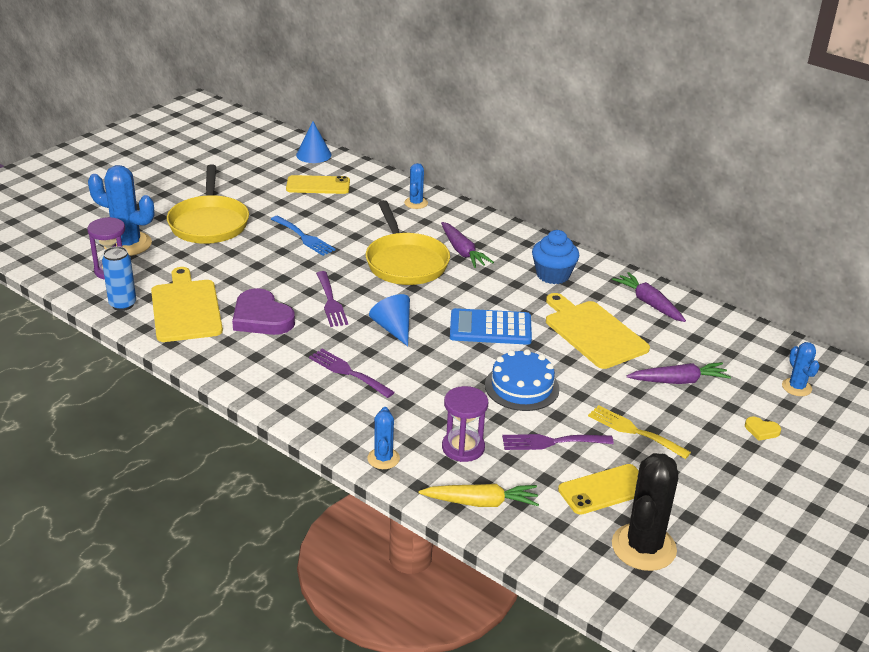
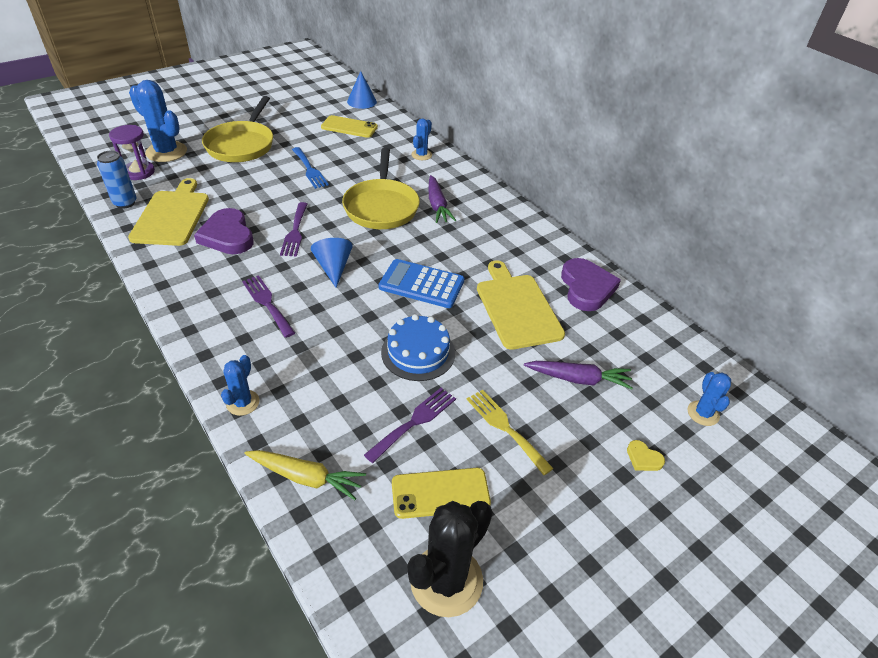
camera: 15 degrees right, 10 degrees up
purple hourglass [442,386,488,462] -> none
purple fork [502,434,614,450] -> purple fork turned 120 degrees clockwise [364,387,456,463]
blue cupcake [532,230,579,284] -> none
purple carrot [612,272,686,322] -> purple heart [561,258,621,311]

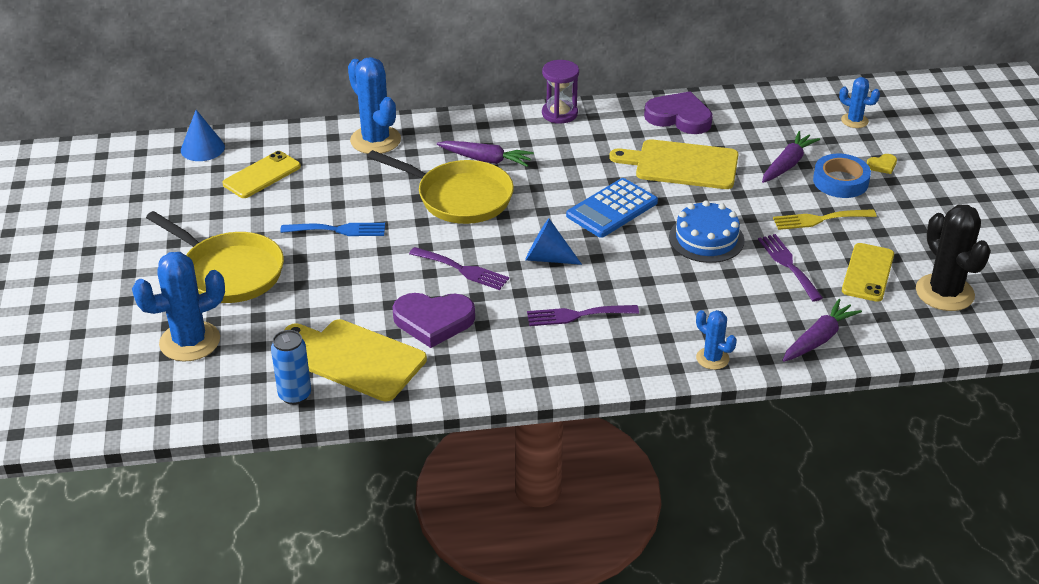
camera: 60 degrees left, 5 degrees down
purple hourglass [109,125,155,180] -> purple hourglass moved to [542,60,579,124]
yellow carrot [245,450,366,500] -> purple carrot [783,299,862,362]
blue cactus [411,119,432,160] -> blue cactus [348,57,401,154], size x1.84
none -> blue tape [813,154,871,198]

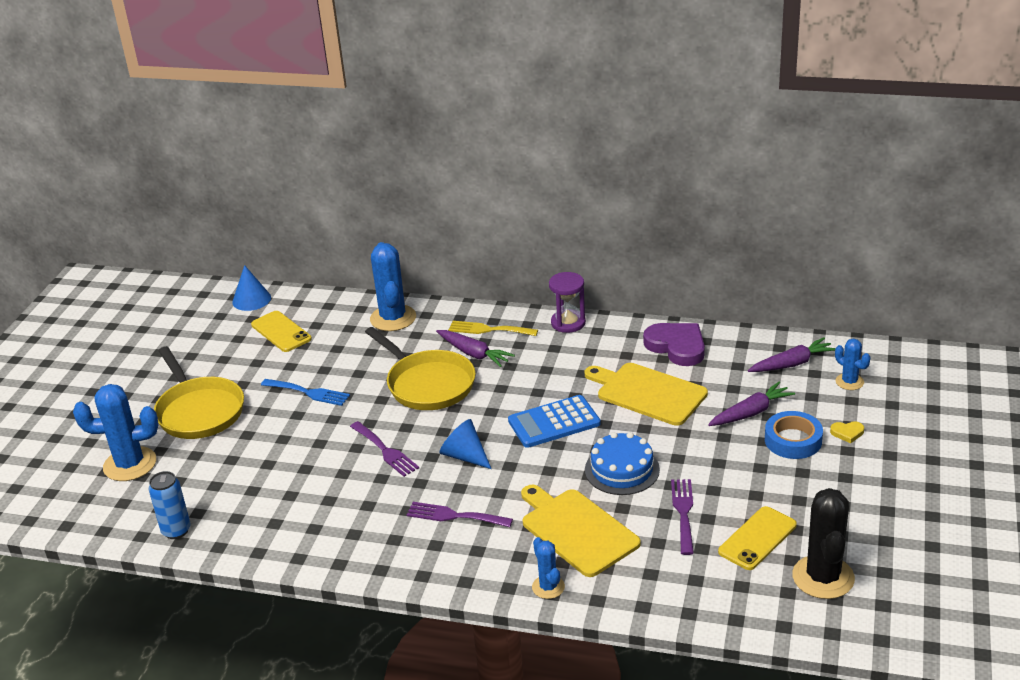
camera: 25 degrees right, 5 degrees down
yellow phone [222,151,301,198] -> yellow phone turned 75 degrees clockwise [251,311,312,352]
yellow cutting board [285,319,427,401] -> yellow cutting board moved to [521,485,641,577]
purple heart [393,293,475,348] -> none
yellow fork [773,209,877,230] -> yellow fork moved to [448,321,538,336]
purple carrot [783,299,862,362] -> purple carrot moved to [748,337,835,372]

